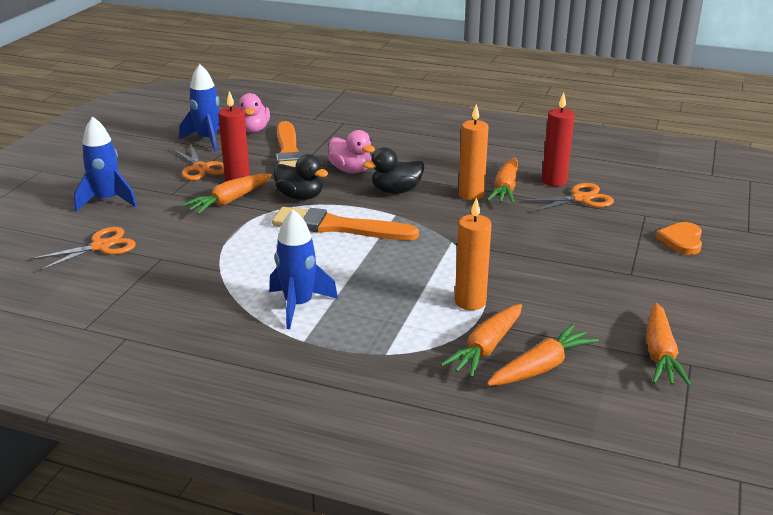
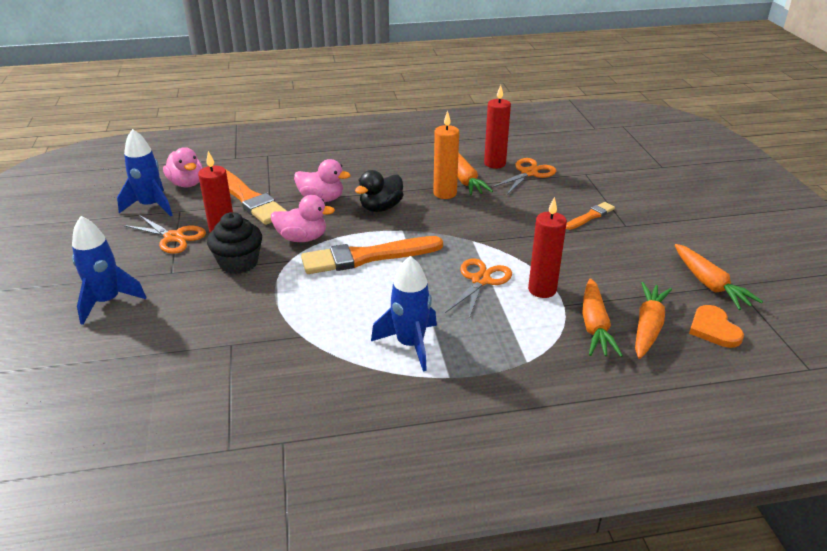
camera: 30 degrees left, 5 degrees up
orange scissors [30,227,136,271] -> orange scissors moved to [445,258,512,319]
orange carrot [181,174,272,215] -> black cupcake [207,212,262,274]
black duck [274,154,328,200] -> pink duck [271,195,335,242]
orange candle [455,197,492,310] -> red candle [528,197,567,298]
orange heart [656,222,702,255] -> orange heart moved to [689,305,744,348]
none -> orange brush [566,202,615,230]

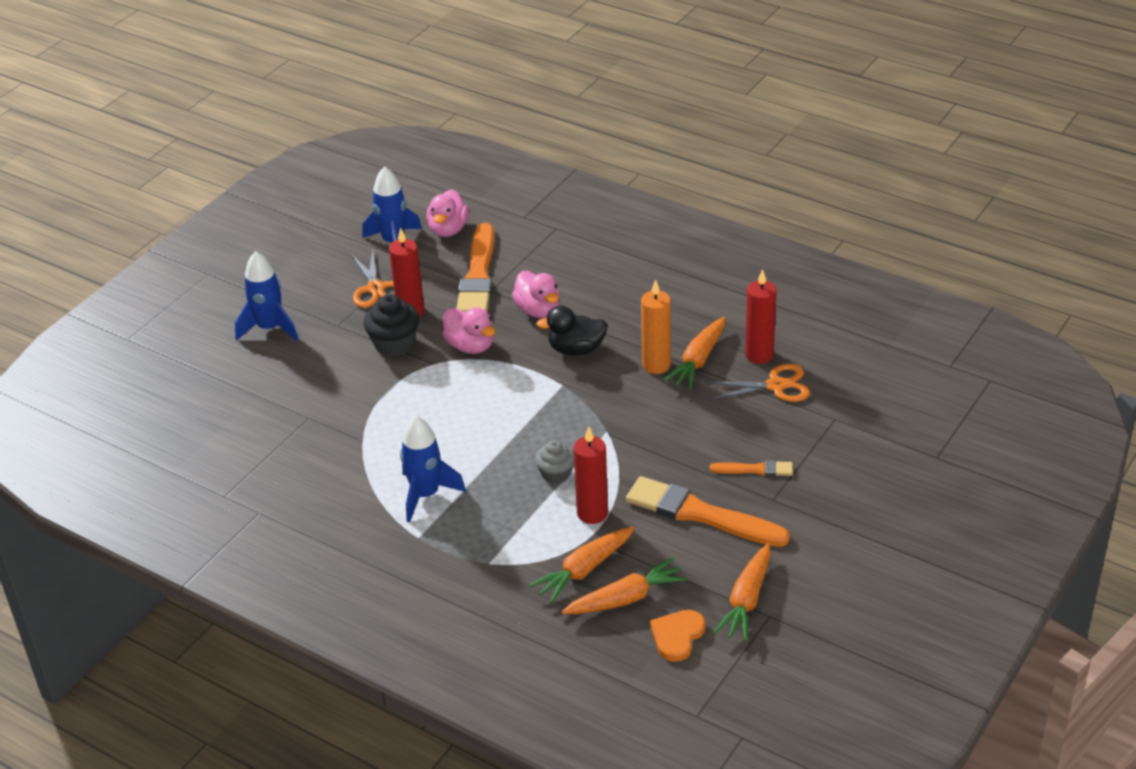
camera: 45 degrees right, 5 degrees up
orange brush [301,236,443,274] -> orange brush moved to [626,476,790,547]
orange scissors [445,258,512,319] -> grey cupcake [535,440,574,484]

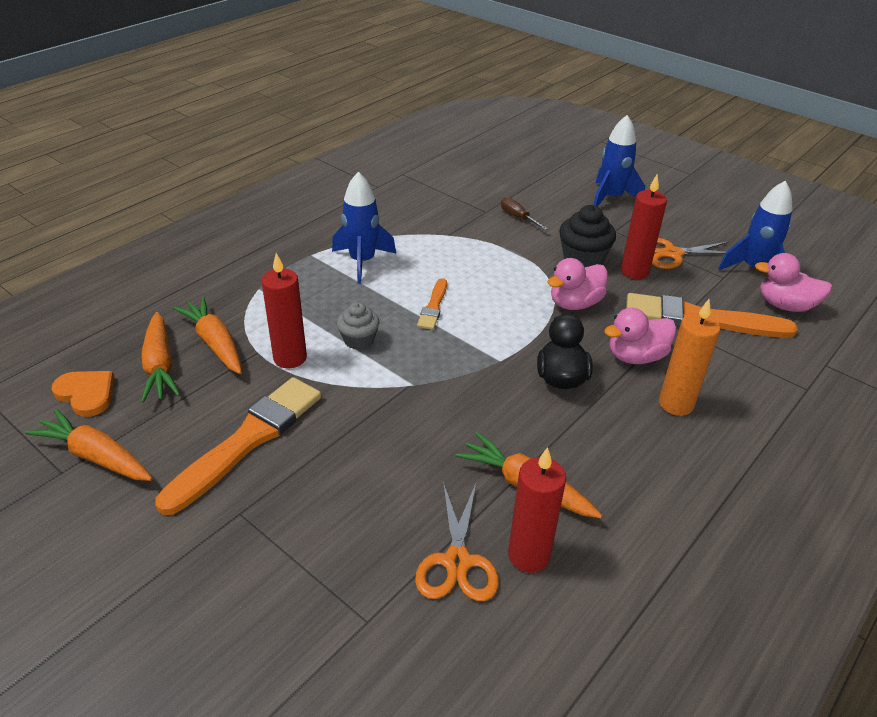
camera: 95 degrees right, 0 degrees up
orange candle [641,279,671,374] -> orange candle moved to [659,299,720,416]
orange brush [710,460,793,476] -> orange brush moved to [417,278,447,330]
none -> brown screwdriver [501,197,548,230]

